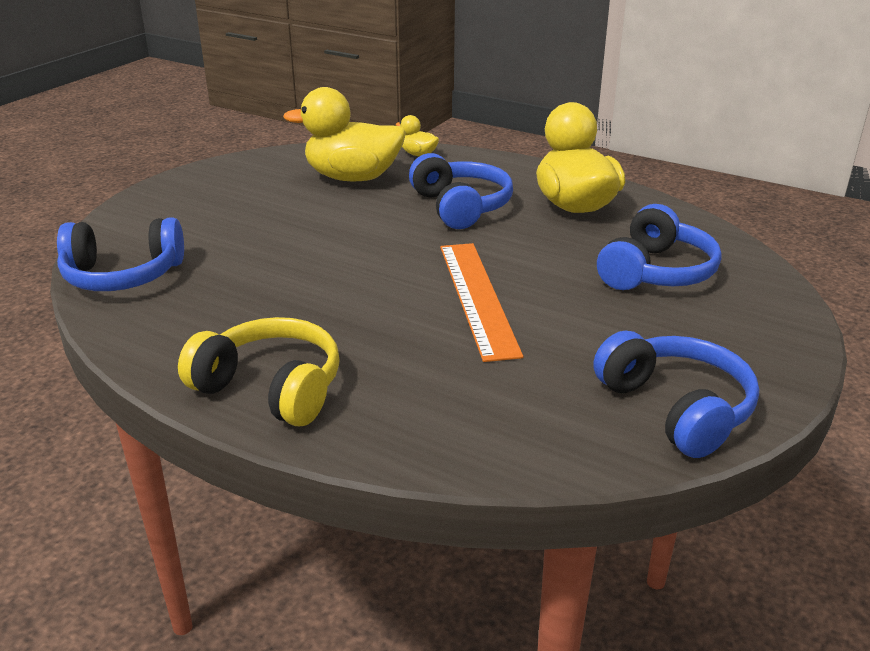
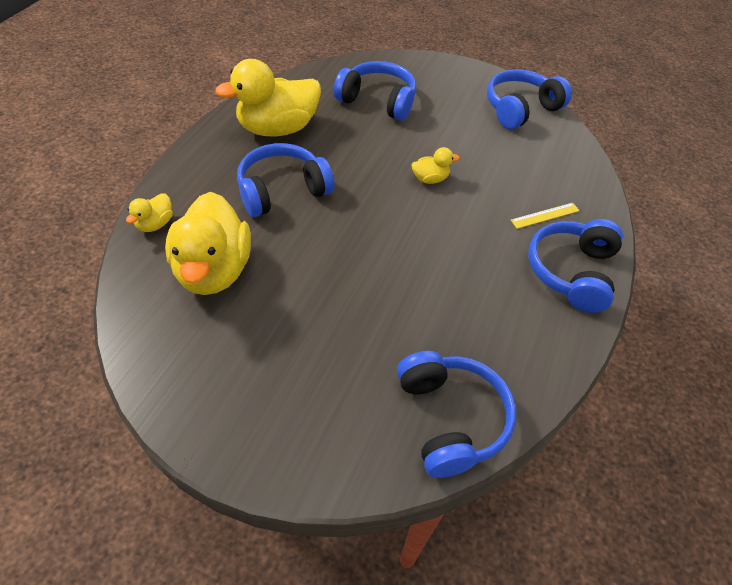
camera: 100 degrees left, 20 degrees up
yellow headphones [178,317,340,426] -> blue headphones [528,219,623,313]
orange ruler [440,243,523,362] -> yellow duck [412,147,460,184]
none -> yellow ruler [511,203,580,229]

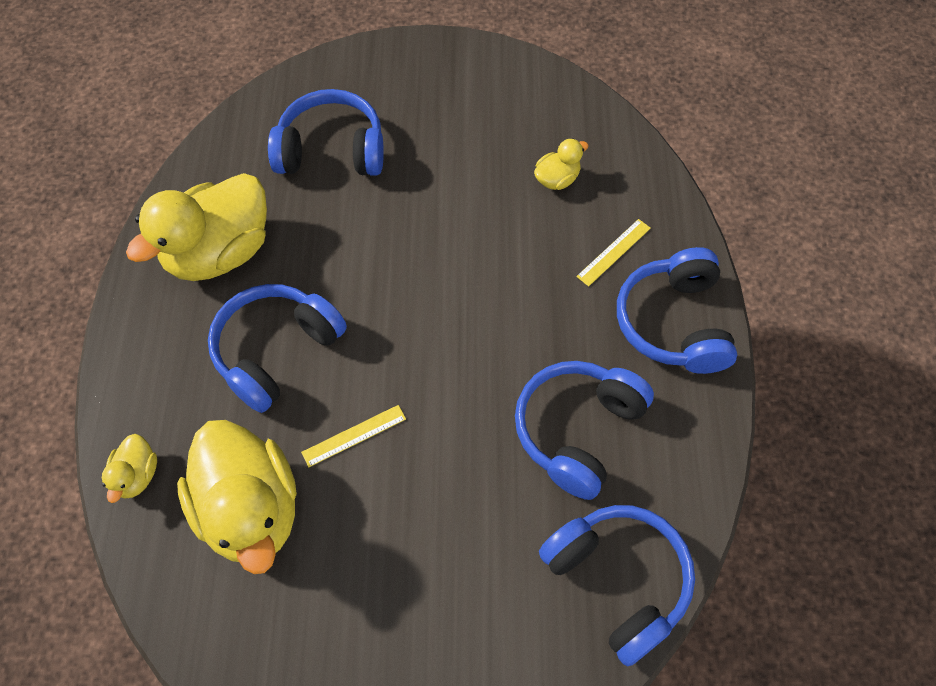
camera: 20 degrees left, 10 degrees up
yellow duck [412,147,460,184] -> yellow duck moved to [534,138,589,190]
blue headphones [487,69,572,129] -> blue headphones moved to [515,361,654,500]
none -> yellow ruler [301,405,406,467]

